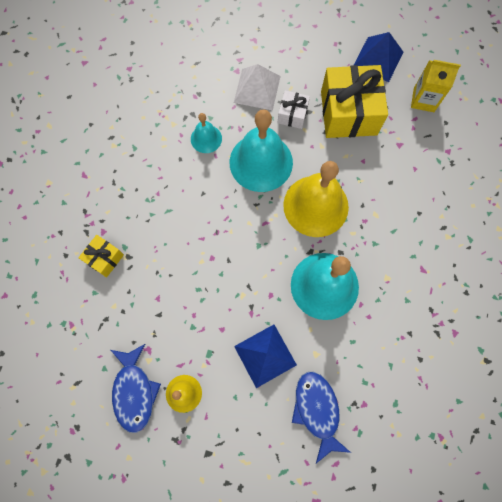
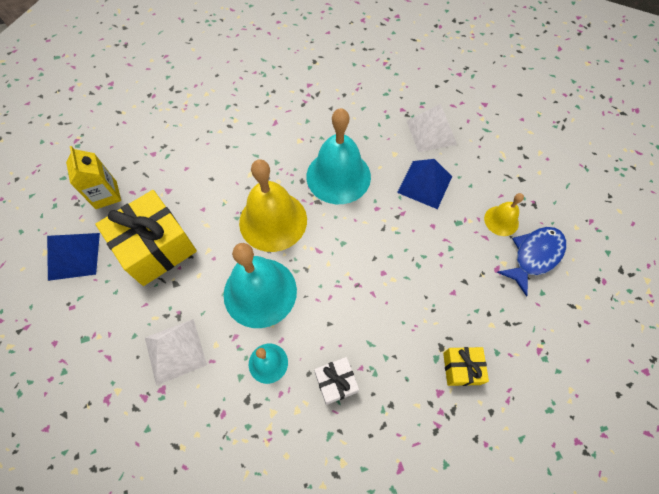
camera: 125 degrees left, 10 degrees down
white gift [277,91,310,129] -> white gift moved to [314,357,359,405]
blue fish [292,372,351,463] -> white pyramid [407,104,457,152]

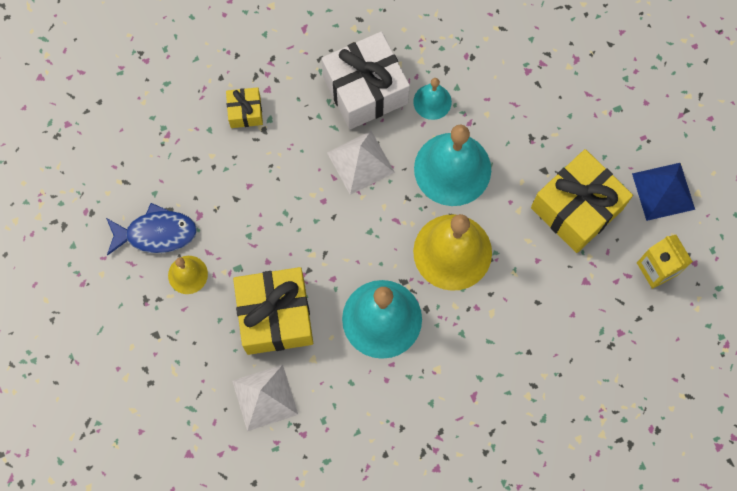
camera: 175 degrees right, 10 degrees up
white pyramid [145,319,207,386] -> white pyramid moved to [327,131,395,195]
white gift [314,357,359,405] -> white gift [321,32,410,129], size x2.04
blue pyramid [397,159,452,209] -> yellow gift [233,267,313,355]
blue fish [497,227,566,297] -> blue fish turned 135 degrees counterclockwise [106,203,197,256]

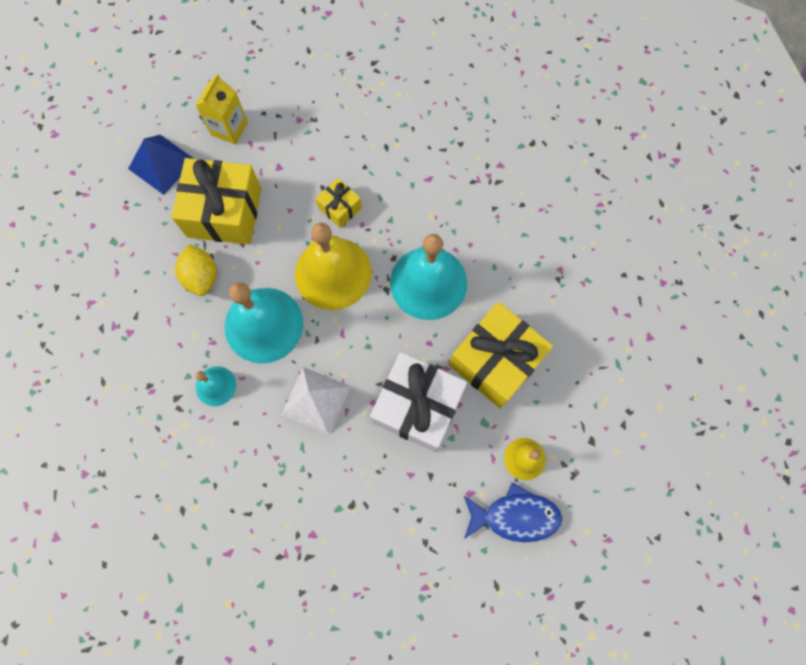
camera: 130 degrees left, 0 degrees up
blue fish [106,203,197,256] -> blue fish turned 135 degrees clockwise [464,483,563,543]
yellow gift [226,87,263,128] -> yellow gift moved to [316,178,362,228]
white pyramid [232,365,298,431] -> none
white gift [321,32,410,129] -> white gift moved to [370,352,467,452]
none -> yellow lemon [175,244,217,296]

